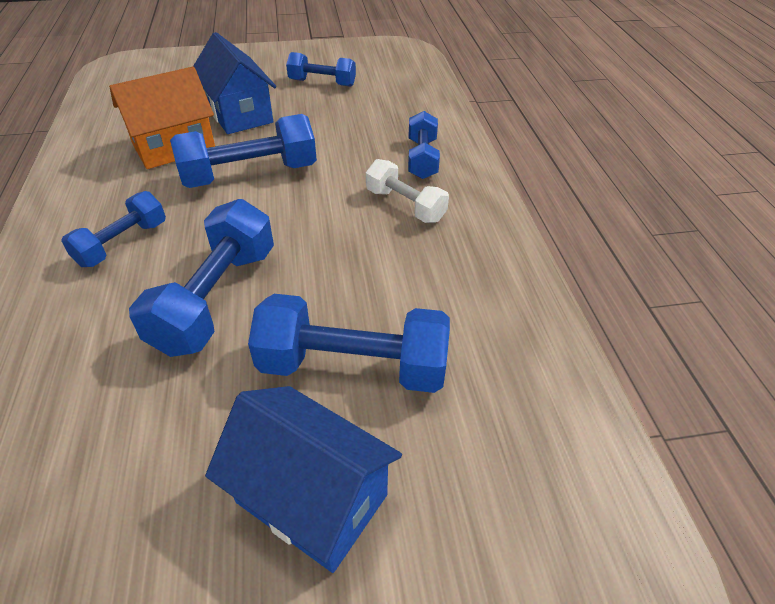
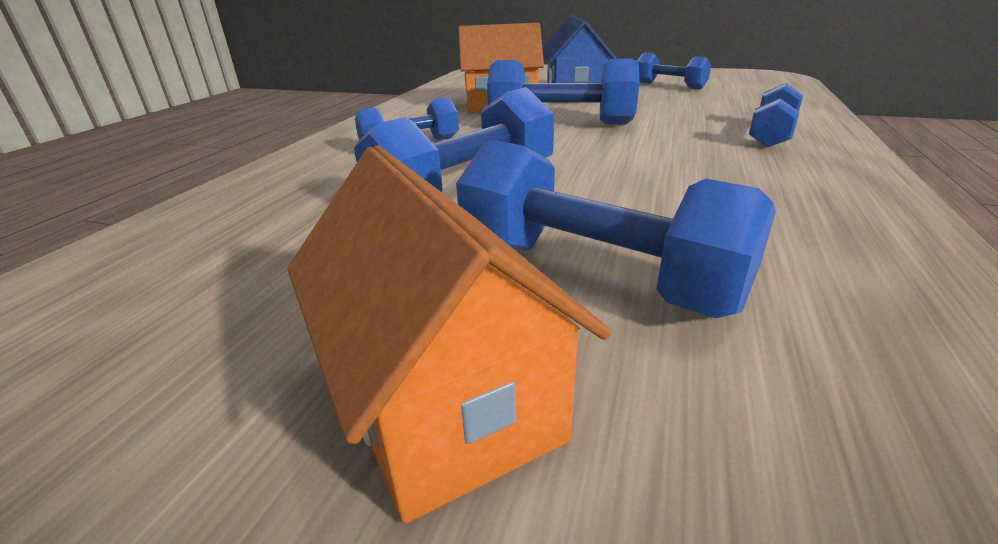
camera: 30 degrees right, 15 degrees down
blue house [205,386,402,573] -> orange house [287,145,611,524]
white dumbbell [366,159,449,223] -> none

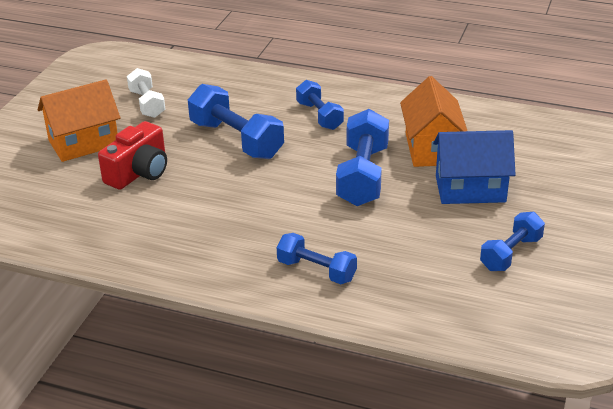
camera: 90 degrees right, 5 degrees up
blue dumbbell [456,139,776,318] -> red camera [98,121,167,190]
none -> white dumbbell [127,68,166,118]

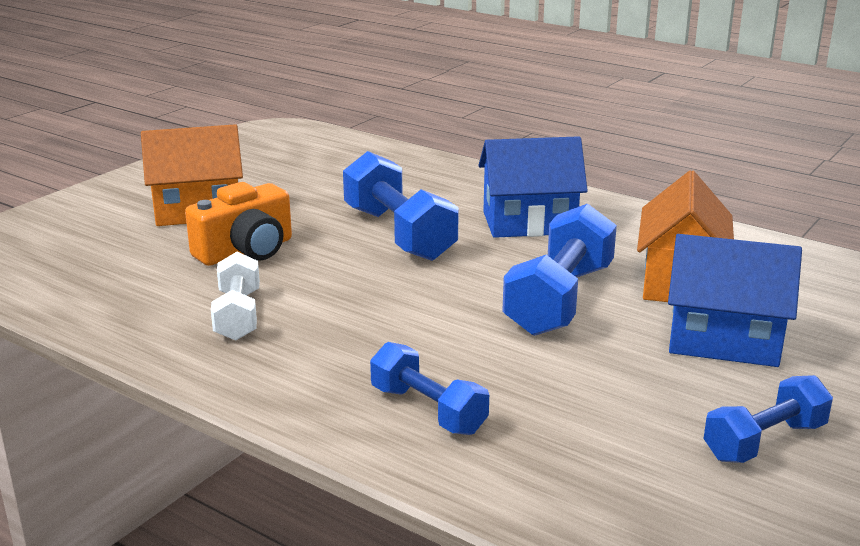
camera: 15 degrees right, 10 degrees down
red camera [98,121,167,190] -> orange camera [185,182,292,266]
white dumbbell [127,68,166,118] -> white dumbbell moved to [211,252,260,341]
blue dumbbell [296,80,344,130] -> blue house [478,136,588,238]

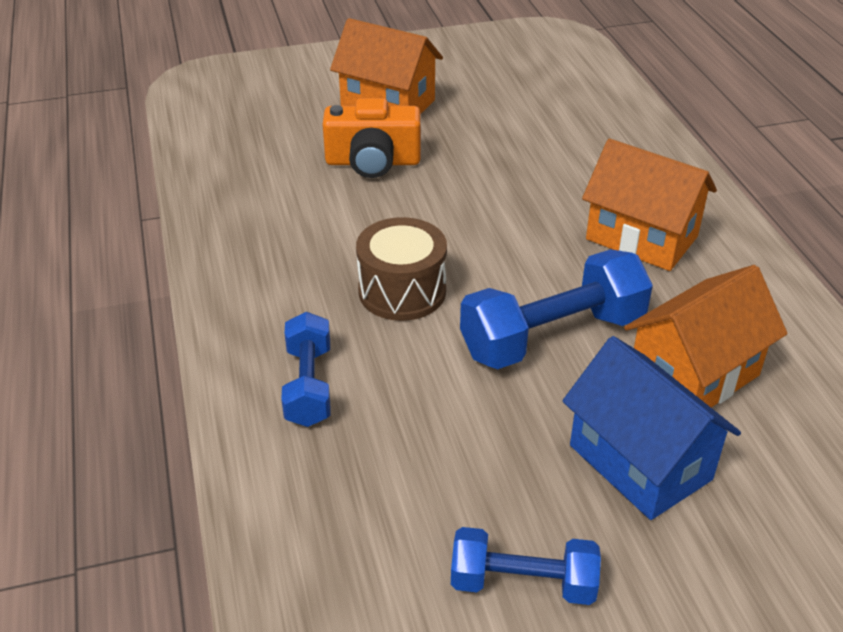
camera: 40 degrees right, 15 degrees up
white dumbbell [211,252,260,341] -> none
blue dumbbell [343,151,459,261] -> none
blue house [478,136,588,238] -> orange house [582,139,717,271]
none -> brown drum [356,217,447,321]

